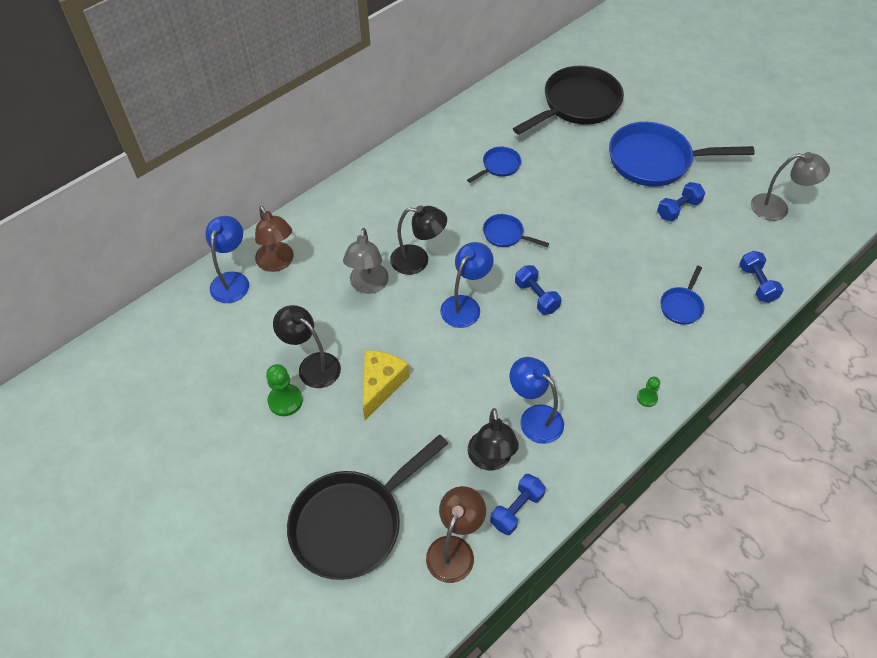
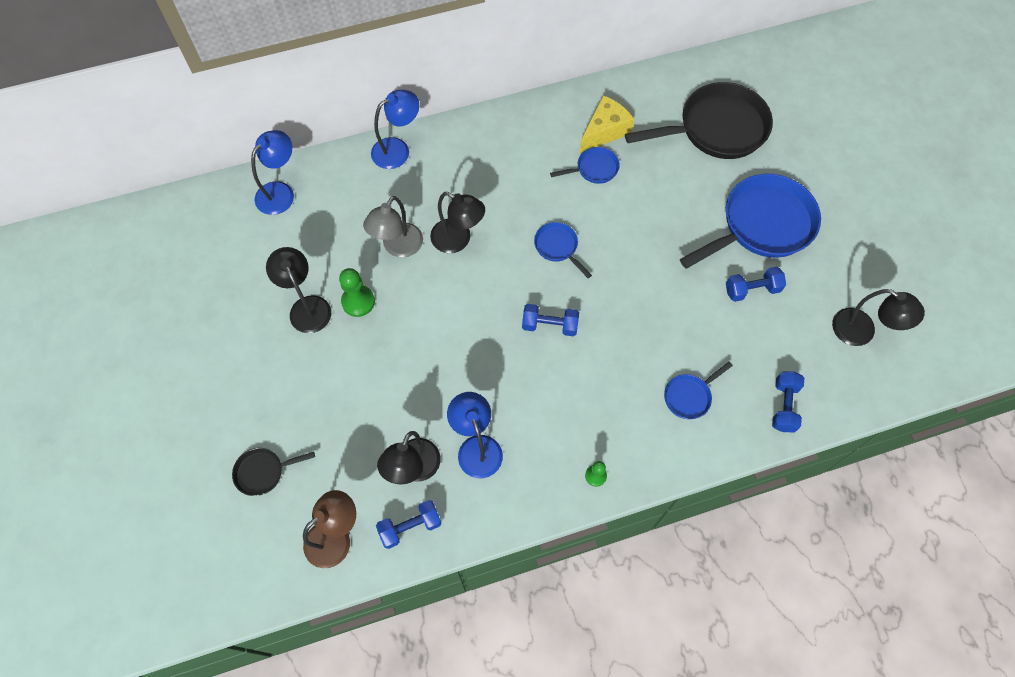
camera: 25 degrees right, 10 degrees up
brown lamp [255,206,294,272] -> none
green pawn [266,364,303,416] -> green pawn moved to [339,268,375,317]
black pan [287,434,448,580] -> black pan [232,448,315,496], size x0.46
yellow cheese [363,350,409,420] -> yellow cheese moved to [579,95,634,154]
blue lamp [440,242,494,328] -> blue lamp moved to [371,90,419,169]
blue dumbbell [515,265,561,315] -> blue dumbbell turned 75 degrees counterclockwise [522,304,579,336]
blue pan [609,122,755,187] -> blue pan turned 120 degrees clockwise [680,174,821,268]
grey lamp [751,152,830,221] -> black lamp [832,289,925,346]

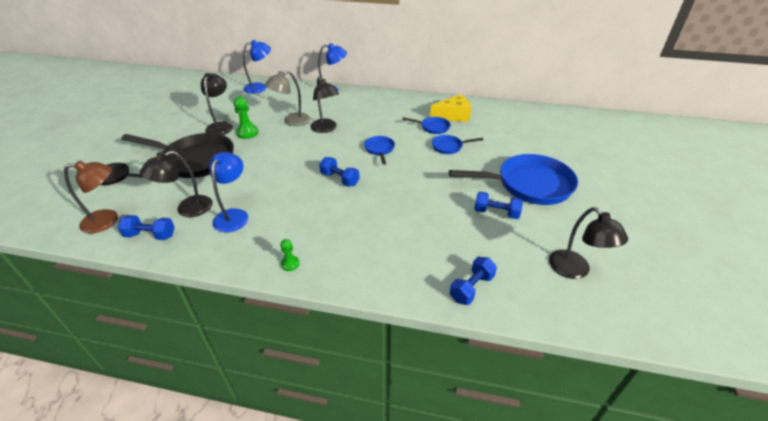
camera: 30 degrees right, 25 degrees down
black pan [625,82,773,159] -> black pan moved to [121,133,234,178]
blue pan [664,362,733,419] -> blue pan moved to [432,135,483,154]

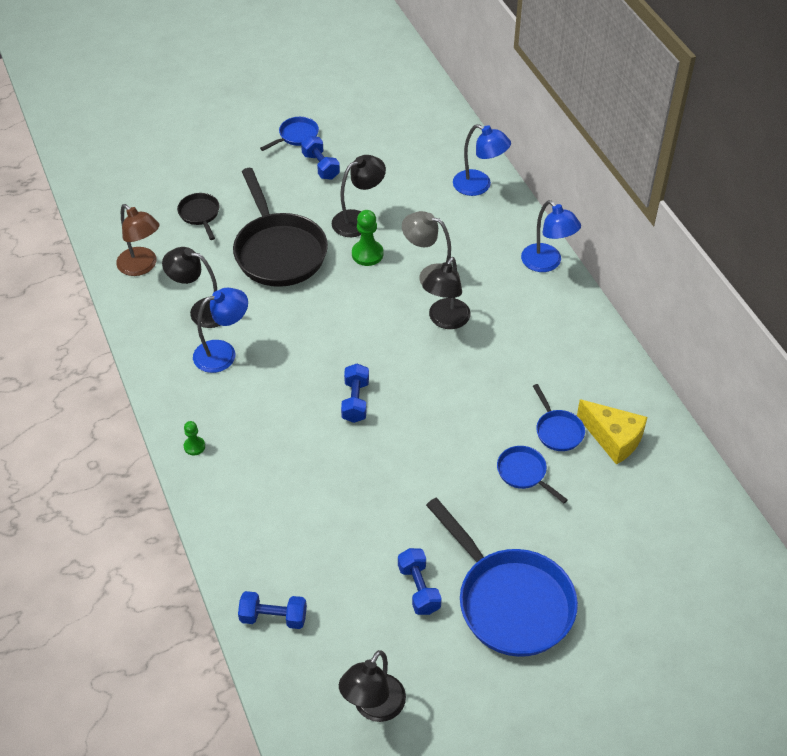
camera: 55 degrees right, 10 degrees up
blue dumbbell [118,215,175,240] -> blue dumbbell moved to [301,136,340,180]
blue pan [364,136,395,165] -> blue pan moved to [260,117,319,151]

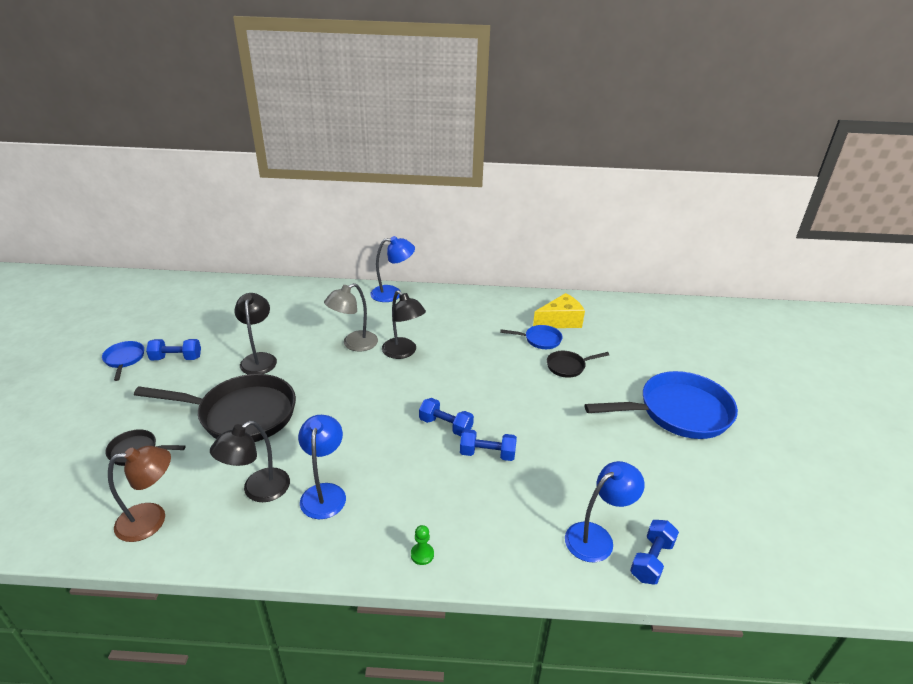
camera: 65 degrees left, 15 degrees down
black lamp [339,650,406,722] -> none
green pawn [352,210,383,266] -> none
blue dumbbell [398,548,442,615] -> blue dumbbell moved to [460,429,517,461]
blue lamp [453,124,511,196] -> blue lamp moved to [565,461,645,562]
blue pan [497,446,568,503] -> black pan [547,351,609,378]

